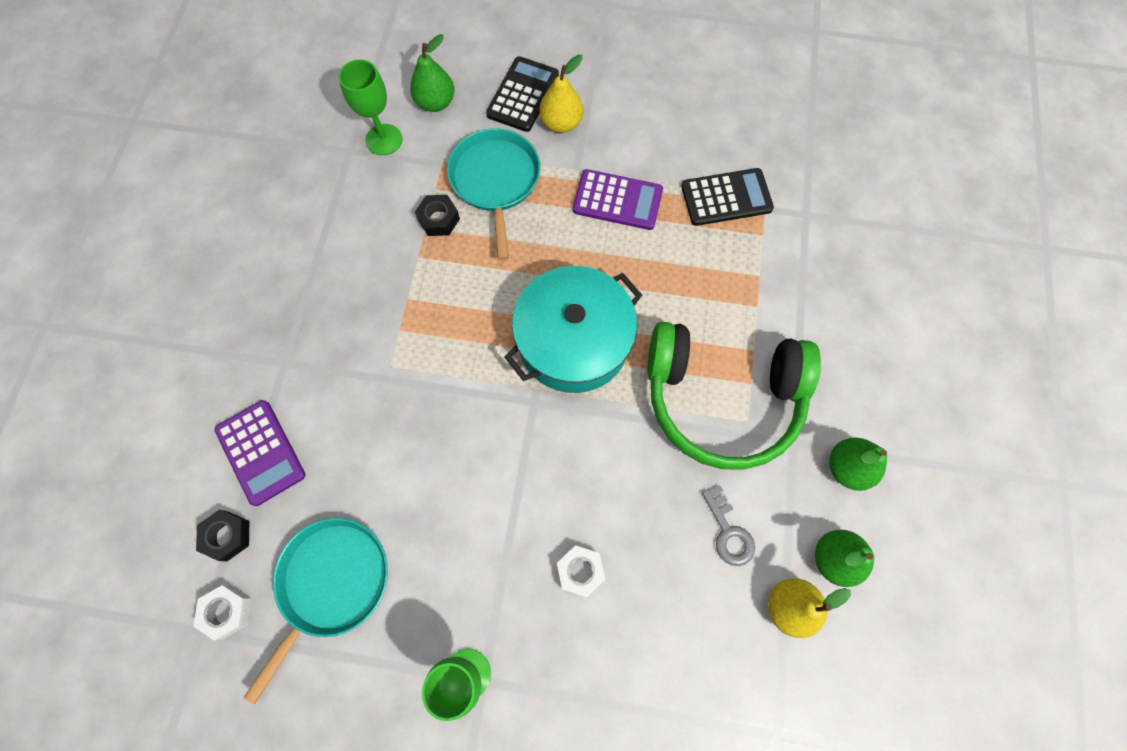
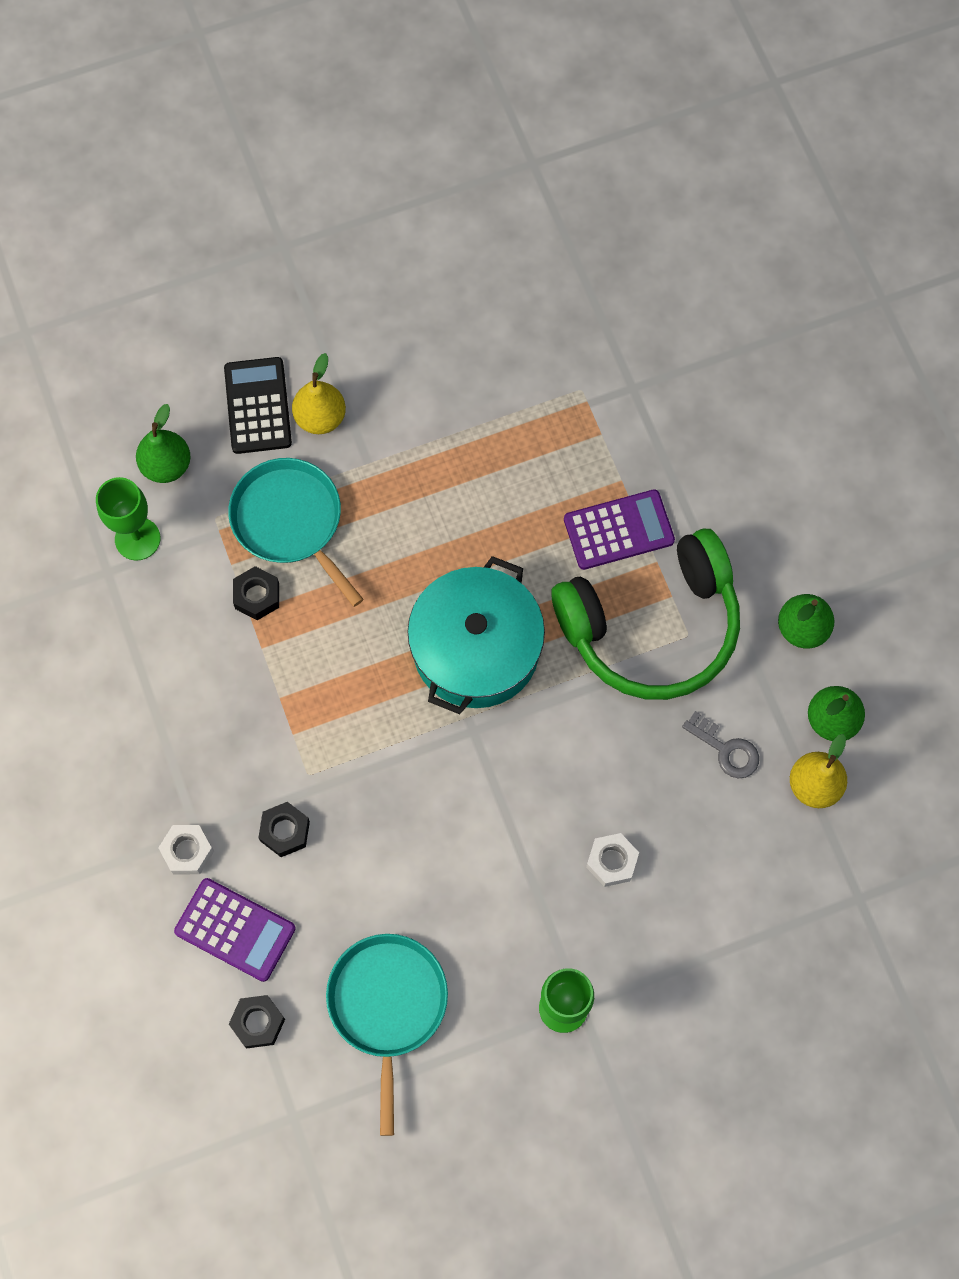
camera: 30 degrees left, 0 degrees up
white nut [193,585,251,641] -> white nut moved to [158,825,214,874]
purple calculator [573,169,663,230] -> purple calculator moved to [564,489,675,570]
black calculator [681,168,774,226] -> none
none -> black nut [258,802,310,857]

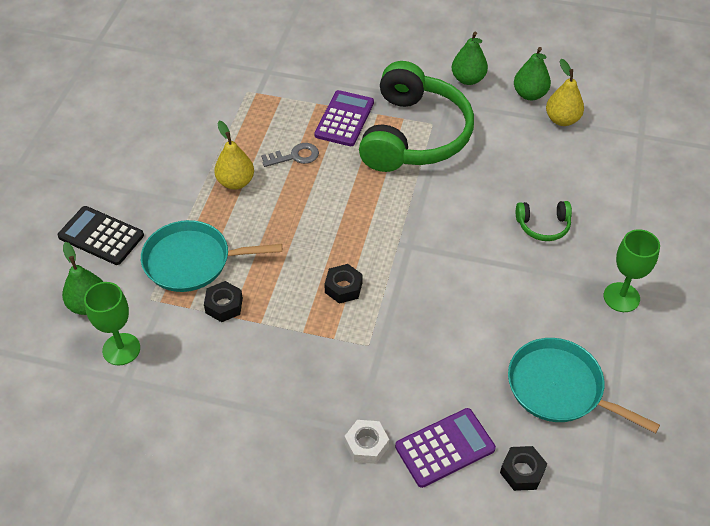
camera: 55 degrees left, 20 degrees down
black nut [258,802,310,857] -> black nut moved to [324,264,363,304]
yellow pear [292,353,346,434] -> yellow pear moved to [214,121,254,190]
turquoise pot [407,556,545,714] -> none
white nut [586,833,639,887] -> green headphones [516,201,572,241]
grey key [682,711,759,778] -> grey key moved to [261,143,319,167]

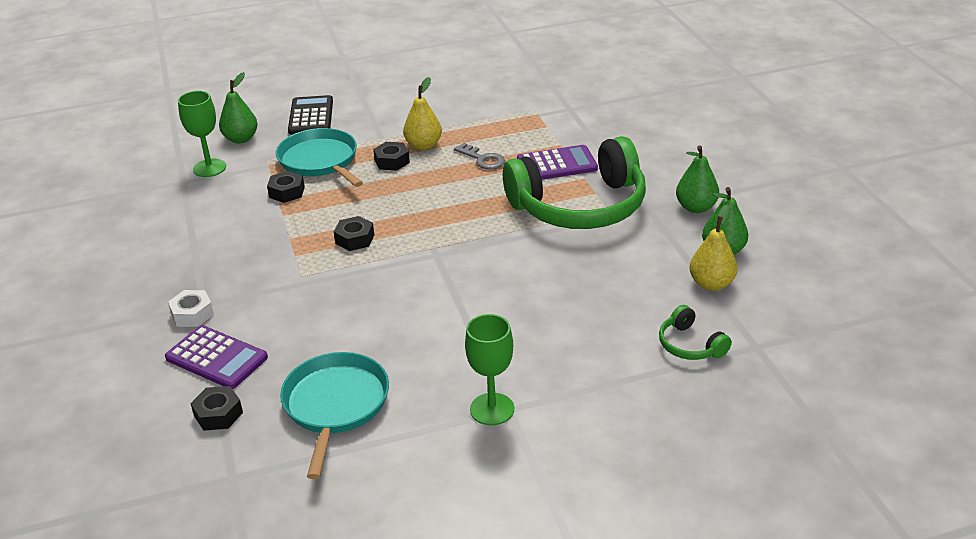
camera: 60 degrees right, 15 degrees down
green headphones [516,201,572,241] -> green headphones moved to [659,305,732,360]
none -> black nut [373,142,410,171]

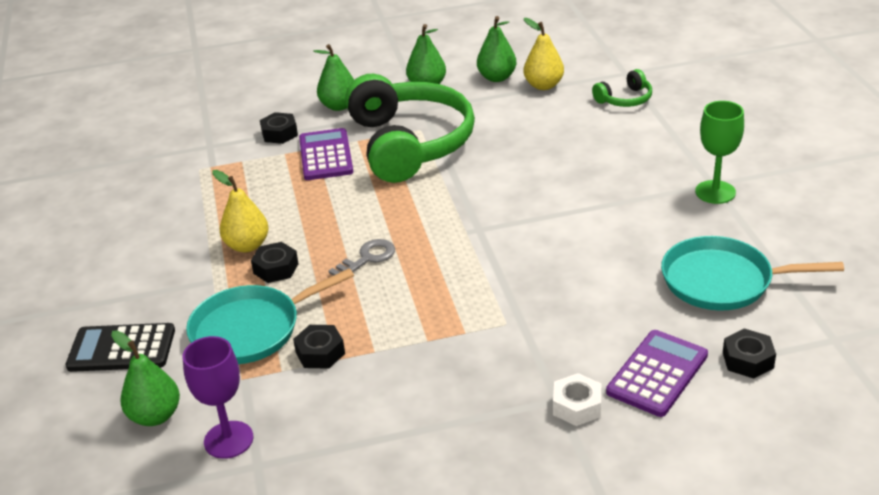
camera: 85 degrees left, 0 degrees up
green goblet [178,91,226,177] -> purple goblet [183,336,253,459]
black nut [334,216,374,251] -> black nut moved to [260,112,298,144]
grey key [454,143,505,170] -> grey key moved to [329,239,395,276]
none -> green pear [313,44,354,111]

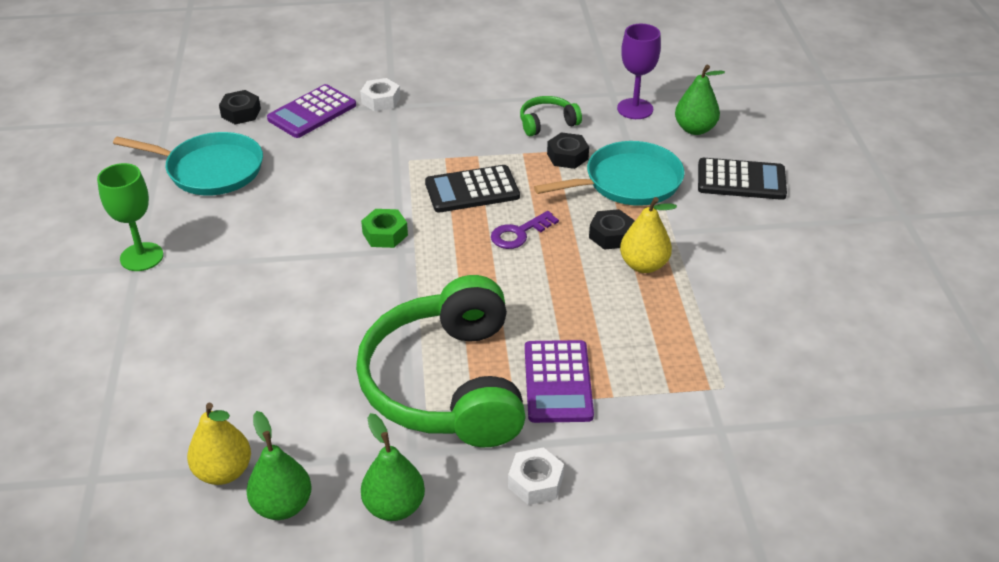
camera: 175 degrees left, 5 degrees up
black nut [260,112,298,144] -> none
green pear [313,44,354,111] -> white nut [508,447,564,505]
grey key [329,239,395,276] -> purple key [491,211,559,249]
green headphones [592,69,652,107] -> green headphones moved to [520,96,582,136]
none -> green nut [361,209,408,248]
none -> black calculator [425,165,520,213]

